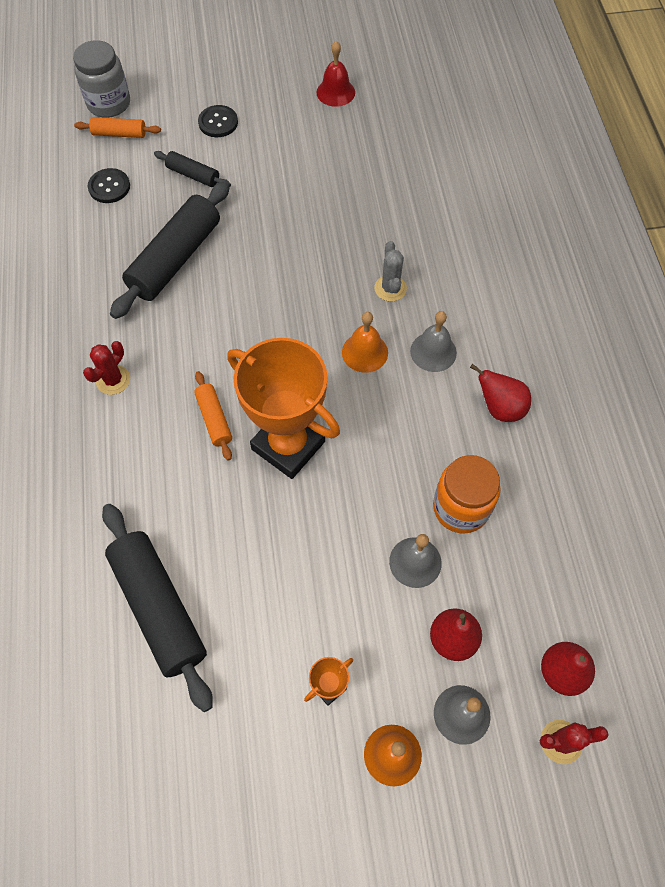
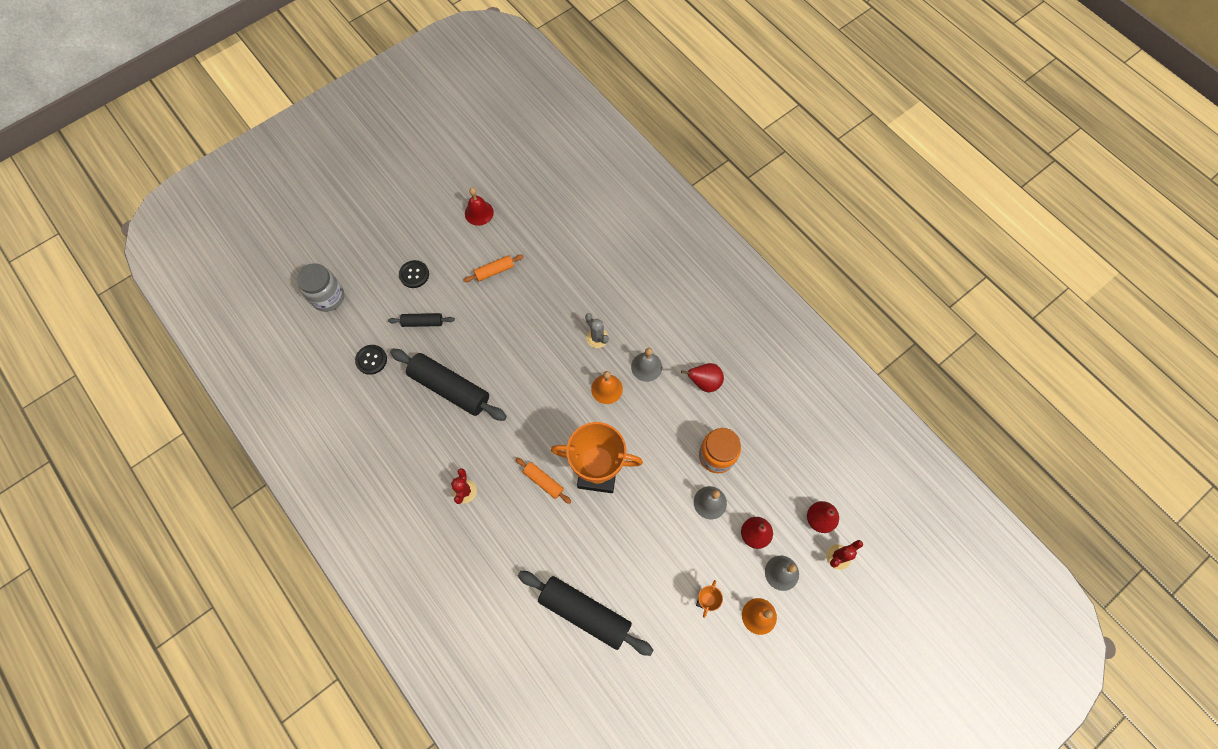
camera: 30 degrees left, 5 degrees up
orange rolling pin [74,117,161,138] -> orange rolling pin moved to [464,255,524,282]
black rolling pin [110,181,230,319] -> black rolling pin turned 60 degrees counterclockwise [390,349,507,421]

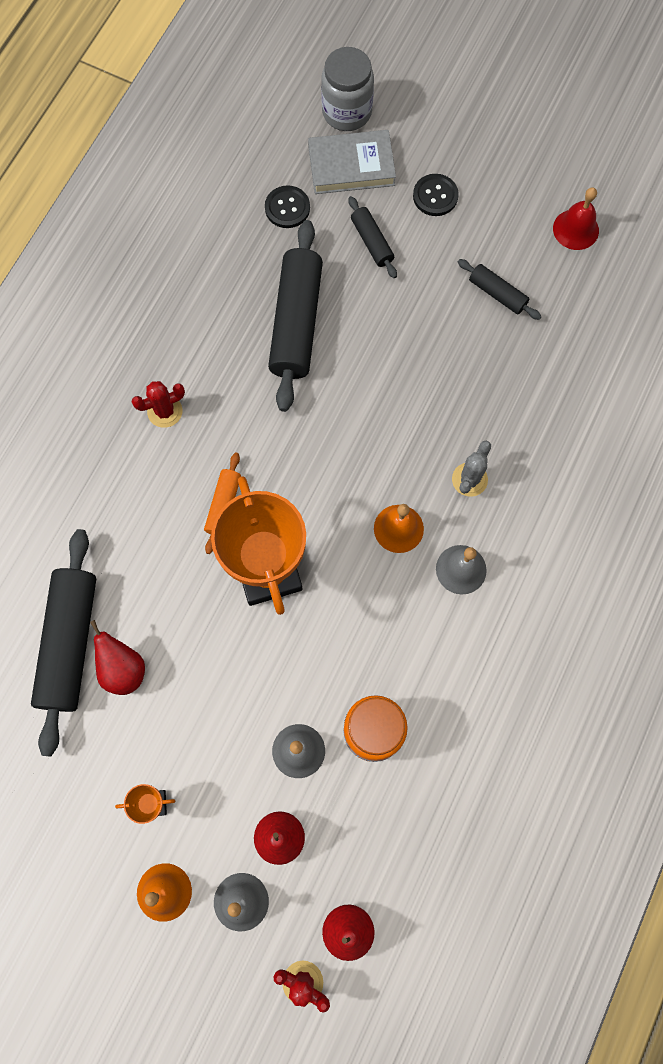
camera: 65 degrees right, 5 degrees up
orange rolling pin [464,255,524,282] -> black rolling pin [458,259,542,320]
red pear [681,363,724,392] -> red pear moved to [90,620,145,695]
none -> grey book [308,130,396,194]

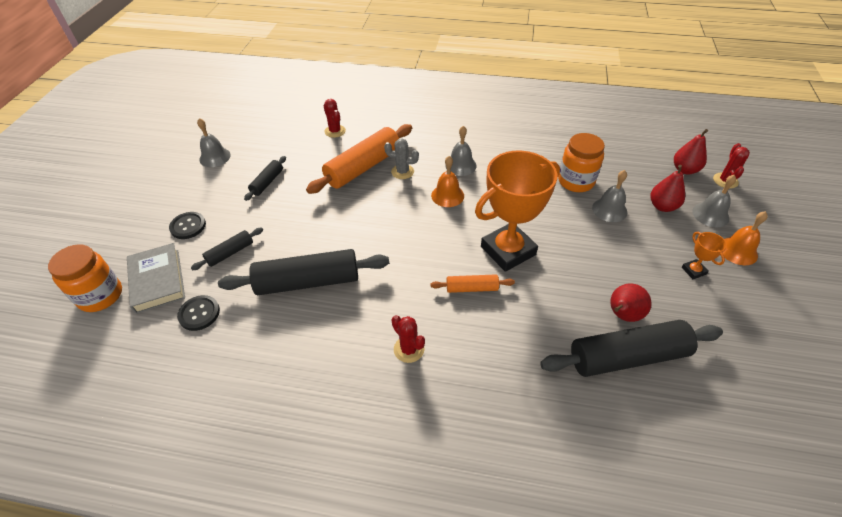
camera: 105 degrees left, 25 degrees down
grey jar [321,47,374,131] -> orange jar [48,244,122,312]
red bell [553,188,599,250] -> grey bell [197,118,231,167]
none -> orange rolling pin [306,124,412,194]
none -> red cactus [323,99,346,138]

